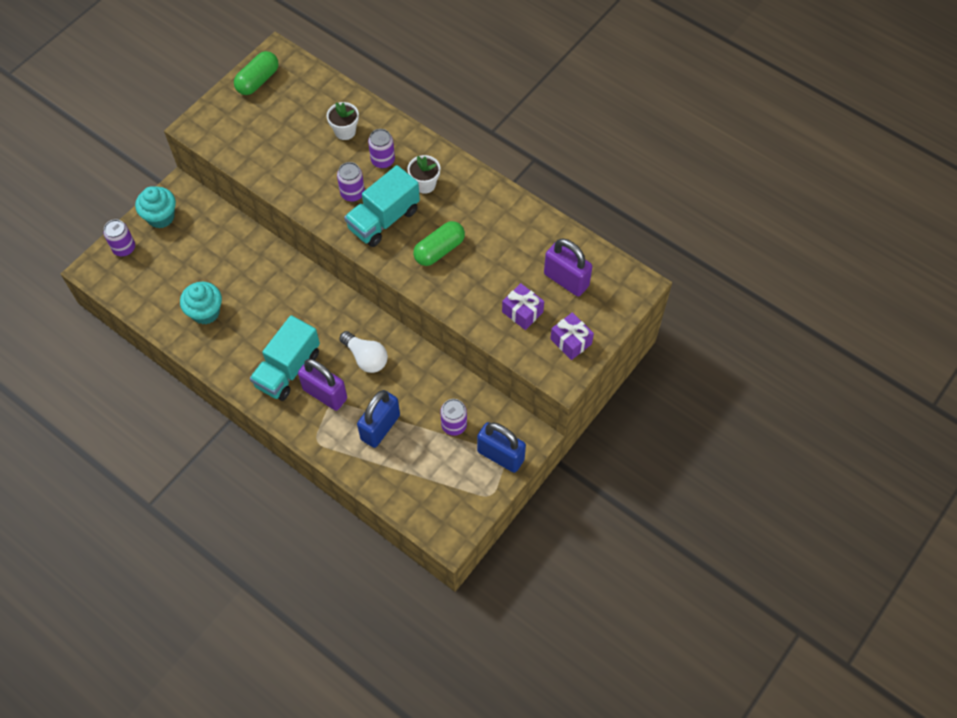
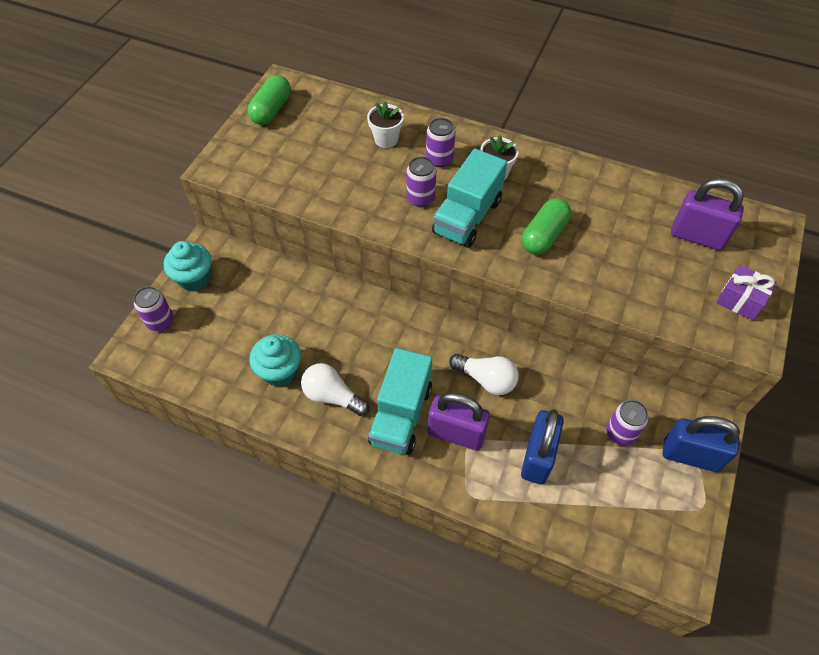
camera: 15 degrees left, 5 degrees down
purple gift [502,283,544,330] -> none
none -> white light bulb [301,363,369,416]

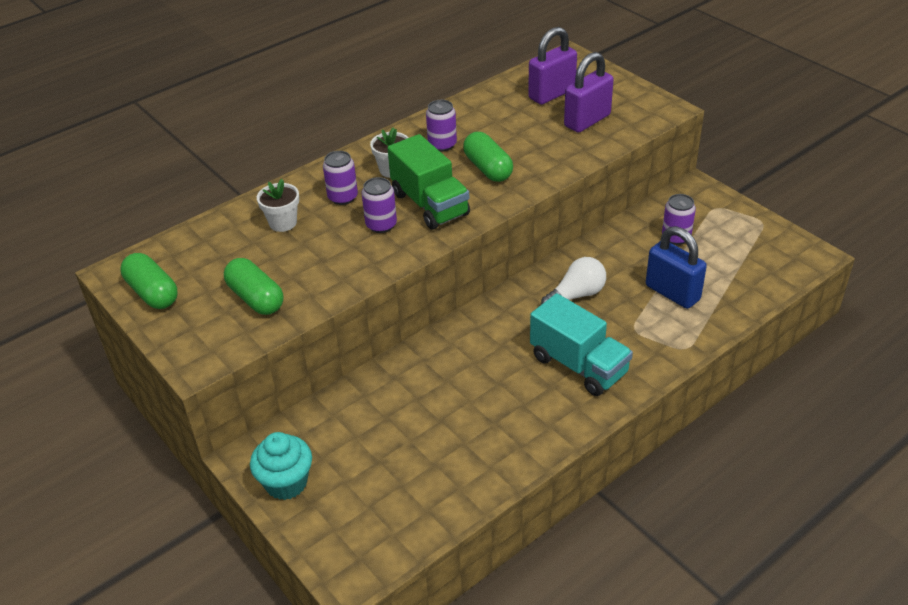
camera: 60 degrees left, 15 degrees down
purple can [134,286,174,331] -> purple can moved to [426,100,457,151]
turquoise cupcake [249,334,301,387] -> none
white light bulb [301,363,369,416] -> none
purple padlock [428,393,490,450] -> purple padlock moved to [564,52,614,133]
turquoise truck [432,149,507,248] -> green truck [387,134,470,229]
blue padlock [663,416,740,472] -> none
purple gift [716,264,777,321] -> none
none -> green capsule [224,258,283,315]

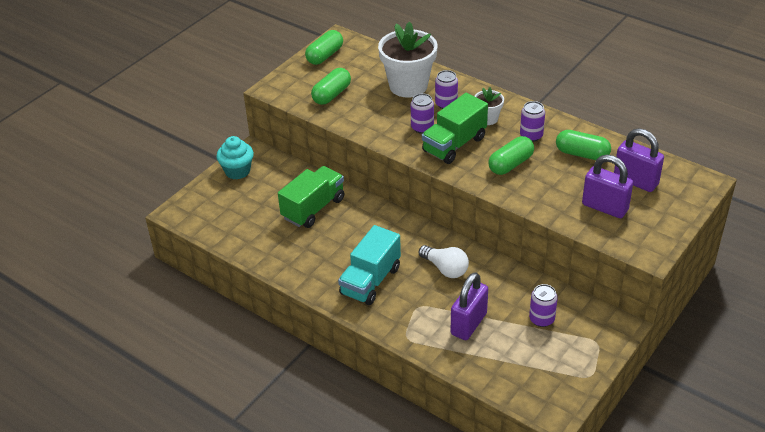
camera: 75 degrees right, 0 degrees up
white flower pot [257,179,299,232] -> white flower pot [378,22,437,98], size x2.01
blue padlock [646,226,707,309] -> purple padlock [450,272,488,340]
none -> green truck [278,166,344,228]
none -> green capsule [556,130,611,160]

